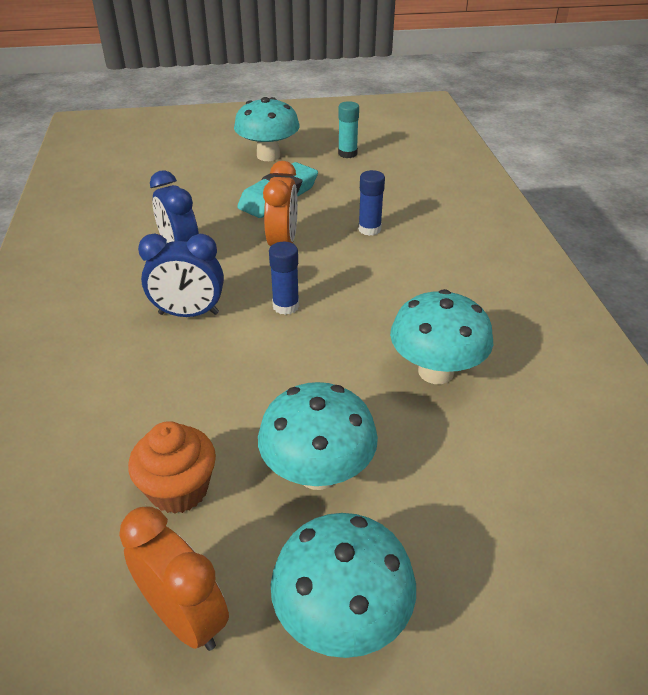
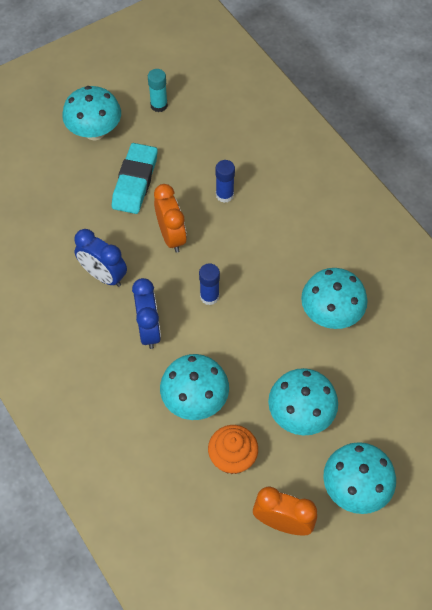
camera: 25 degrees left, 20 degrees up
blue clock [138,233,224,317] -> blue clock turned 75 degrees counterclockwise [132,278,161,349]
none -> turquoise mushroom [160,354,229,420]

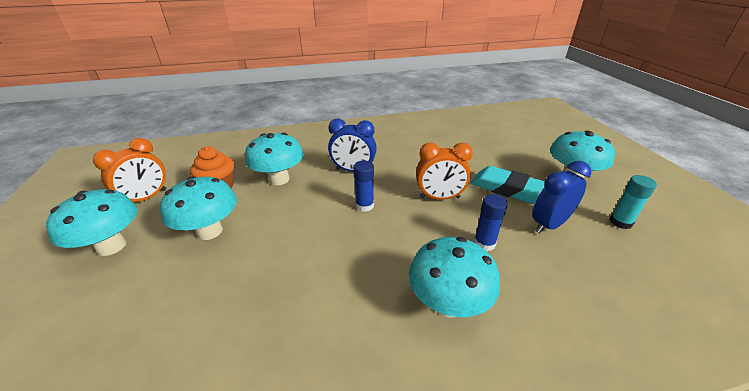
camera: 110 degrees right, 25 degrees down
blue clock [74,229,127,287] -> blue clock moved to [532,161,591,234]
turquoise mushroom [301,268,367,329] -> turquoise mushroom moved to [409,237,500,318]

